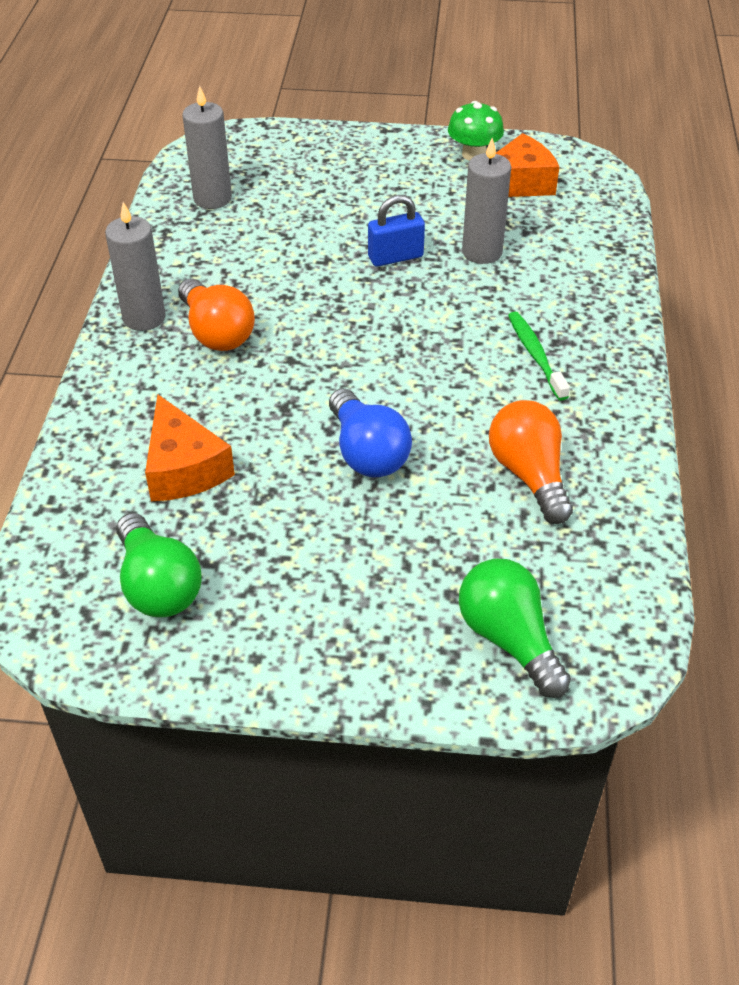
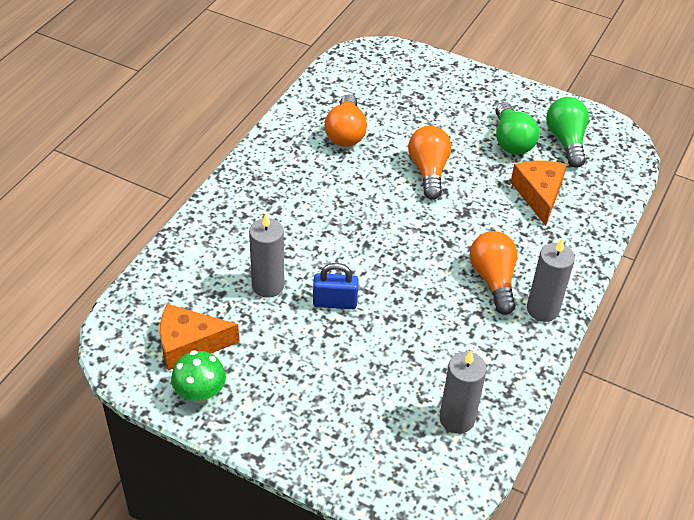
camera: 160 degrees left, 0 degrees up
blue light bulb [329,388,412,477] -> orange light bulb [408,126,452,200]
green light bulb [459,558,571,698] -> green light bulb moved to [496,102,539,155]
green toothbrush [508,312,570,401] -> none

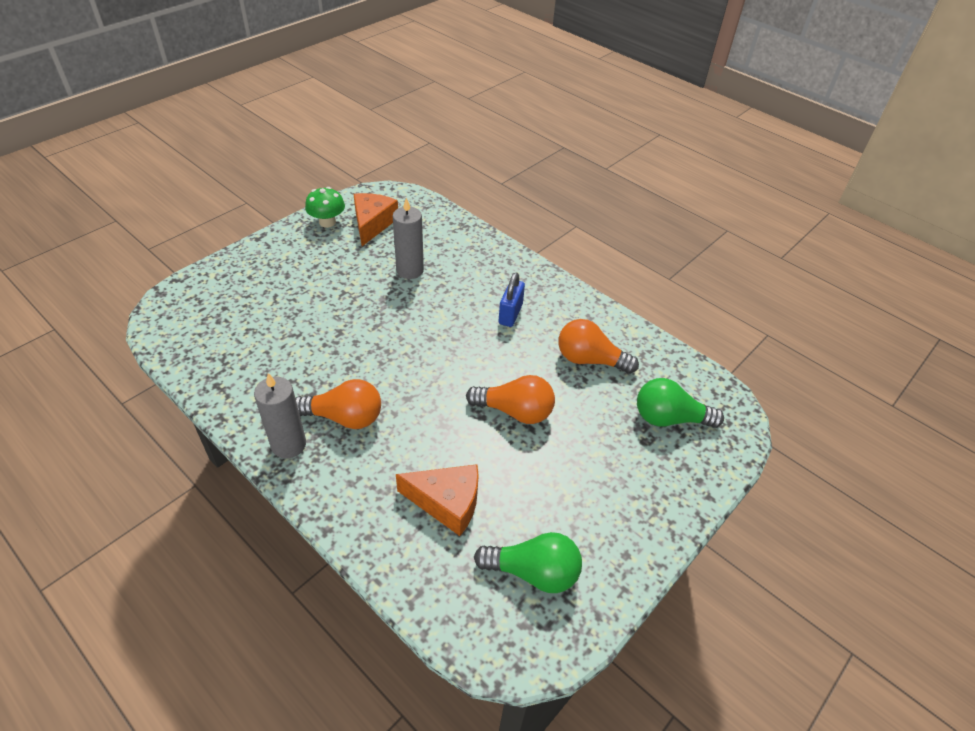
camera: 105 degrees right, 0 degrees up
blue padlock [313,263,359,309] -> blue padlock moved to [499,273,525,327]
grey candle [439,351,487,434] -> none
green light bulb [496,102,539,155] -> green light bulb moved to [637,378,724,428]

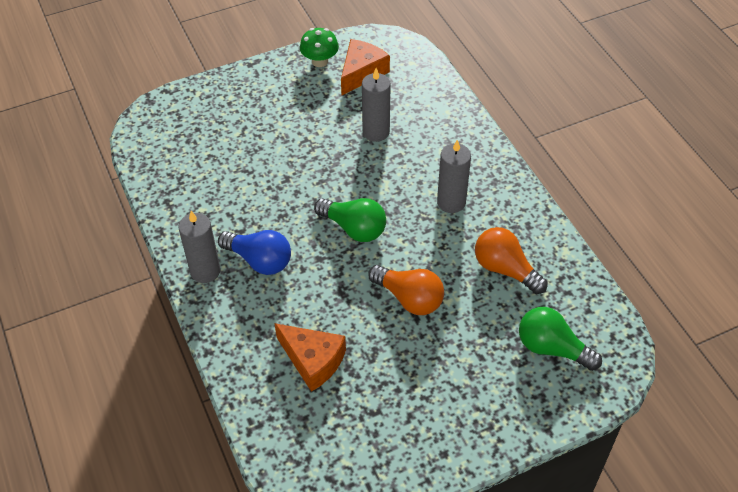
camera: 25 degrees right, 5 degrees up
orange light bulb [296,379,381,429] -> blue light bulb [218,230,291,275]
green light bulb [474,532,582,593] -> green light bulb moved to [314,198,386,242]
blue padlock [499,273,525,327] -> grey candle [437,140,471,213]

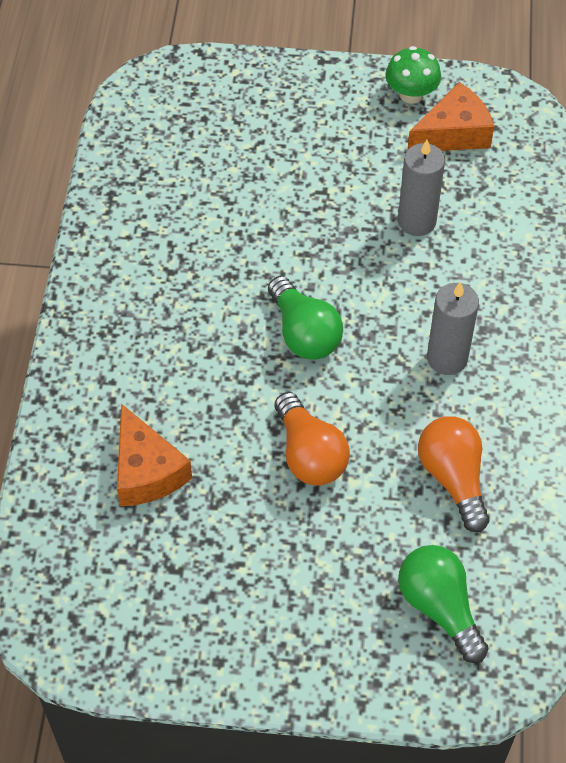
camera: 30 degrees right, 5 degrees up
grey candle [178,211,221,283] -> none
blue light bulb [218,230,291,275] -> none

